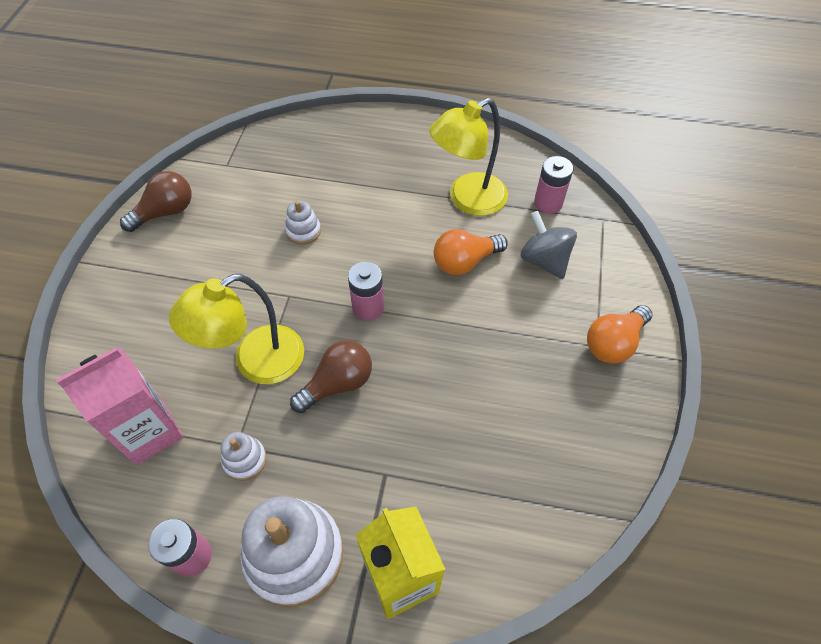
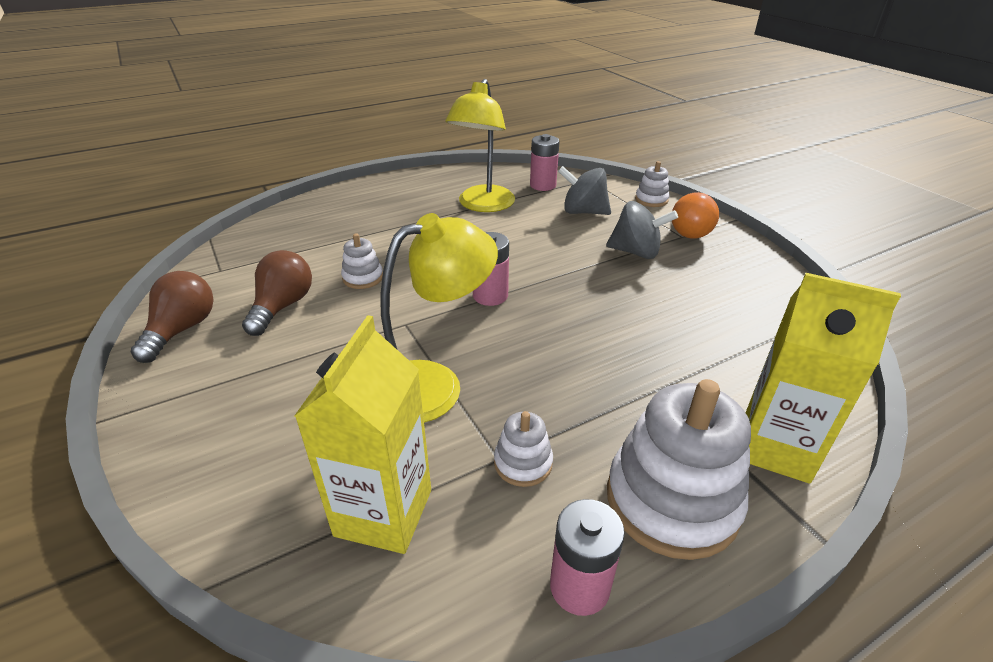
camera: 40 degrees left, 20 degrees down
pink carton [56,347,183,465] -> yellow carton [294,315,431,554]
yellow lamp [169,274,304,384] -> yellow lamp turned 135 degrees counterclockwise [381,213,498,423]
brown light bulb [290,340,372,413] -> brown light bulb moved to [242,250,312,336]
orange light bulb [434,229,508,275] -> none
none -> grey spinning top [606,201,678,259]
none -> white stacking toy [635,161,669,207]

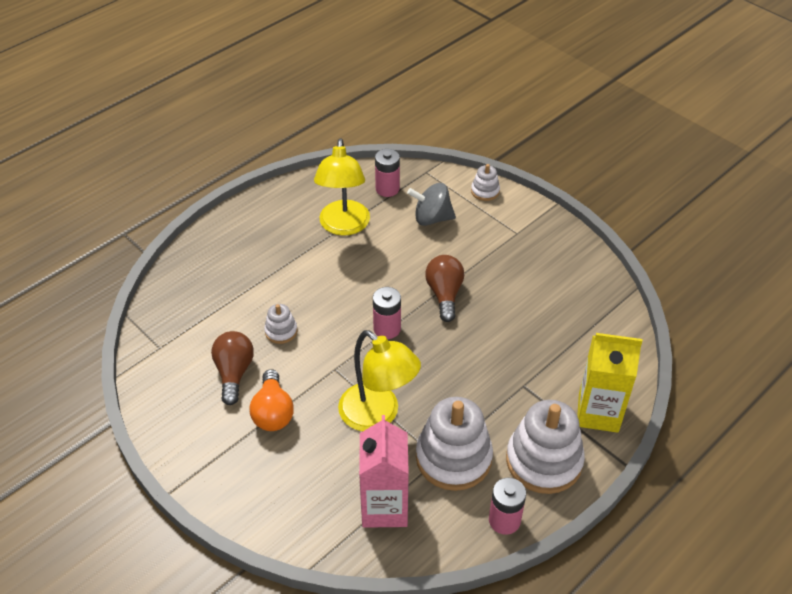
camera: 15 degrees left, 10 degrees up
brown light bulb [131,271,214,363] -> brown light bulb moved to [425,255,464,322]
yellow carton [294,315,431,554] -> pink carton [359,415,409,528]
yellow lamp [381,213,498,423] -> yellow lamp turned 90 degrees clockwise [338,330,421,431]
white stacking toy [494,411,553,487] -> white stacking toy [416,397,493,491], size x2.10
grey spinning top [606,201,678,259] -> none
orange light bulb [672,192,719,239] -> orange light bulb moved to [250,369,294,431]

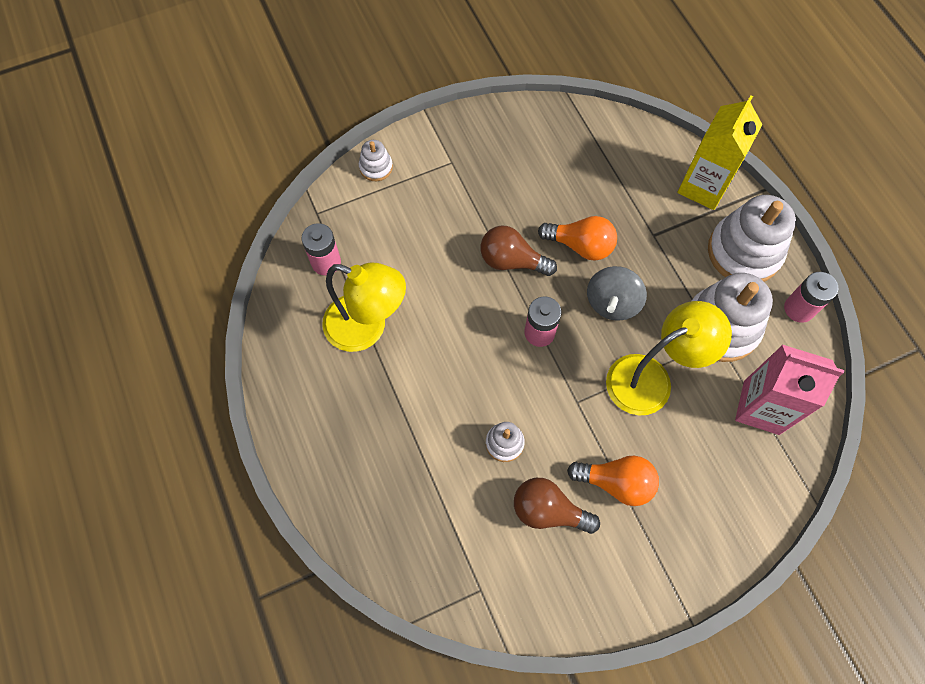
camera: 70 degrees left, 20 degrees up
grey spinning top [407,183,456,226] -> grey spinning top moved to [587,266,647,321]
none -> orange light bulb [538,216,617,261]

